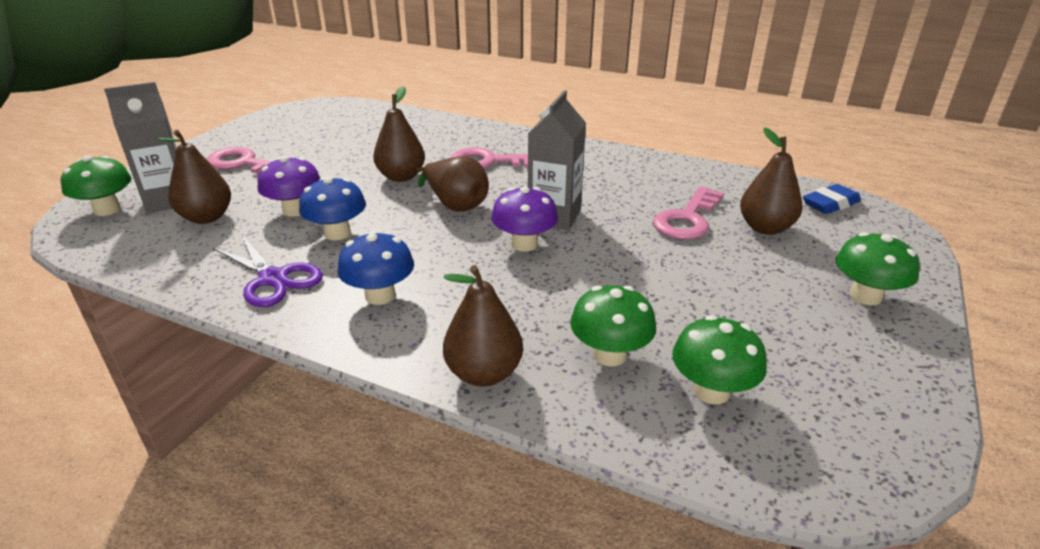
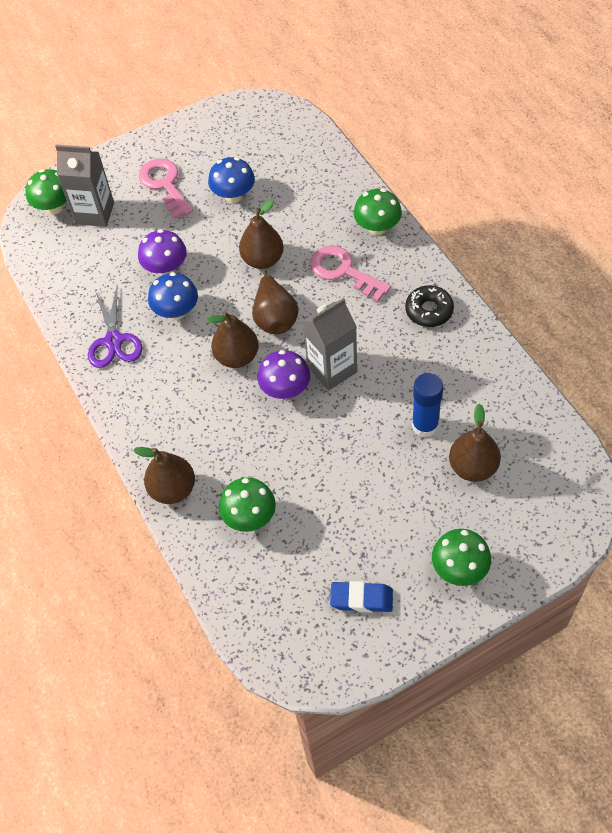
camera: 40 degrees right, 25 degrees up
brown pear [155,130,231,224] -> brown pear moved to [207,311,259,368]
blue mushroom [337,231,414,305] -> blue mushroom moved to [208,157,255,203]
pink key [653,186,724,240] -> blue glue stick [412,373,444,437]
green mushroom [672,315,767,404] -> green mushroom moved to [353,189,402,235]
blue eraser [803,184,861,214] -> blue eraser moved to [330,581,393,612]
none -> black donut [405,285,454,327]

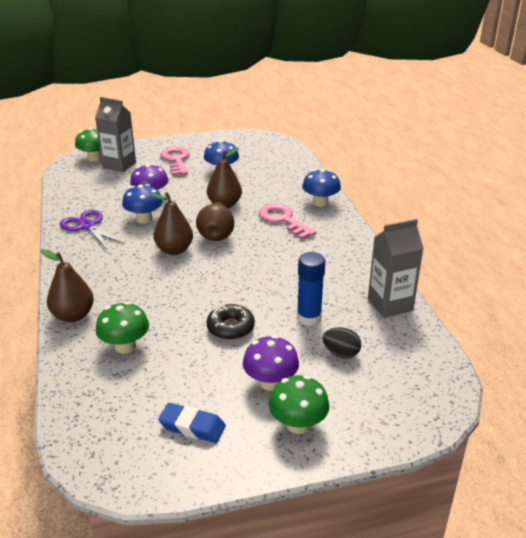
camera: 10 degrees right, 25 degrees down
purple scissors [88,287,142,368] -> purple scissors turned 135 degrees clockwise [60,210,125,249]
purple mushroom [257,350,310,399] -> purple mushroom moved to [243,335,299,391]
grey carton [303,298,357,390] -> grey carton moved to [368,219,424,318]
green mushroom [353,189,402,235] -> blue mushroom [302,169,341,207]
black donut [405,285,454,327] -> black donut moved to [206,304,255,340]
brown pear [449,404,501,482] -> black egg [322,327,361,358]

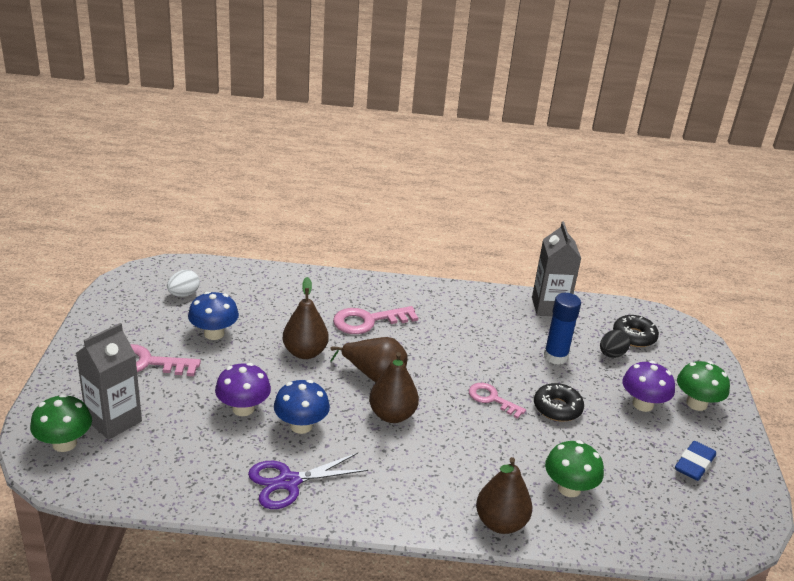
camera: 75 degrees left, 0 degrees up
blue mushroom [302,169,341,207] -> none
none -> white egg [167,270,200,297]
none -> pink key [469,383,526,419]
none -> black donut [613,315,659,347]

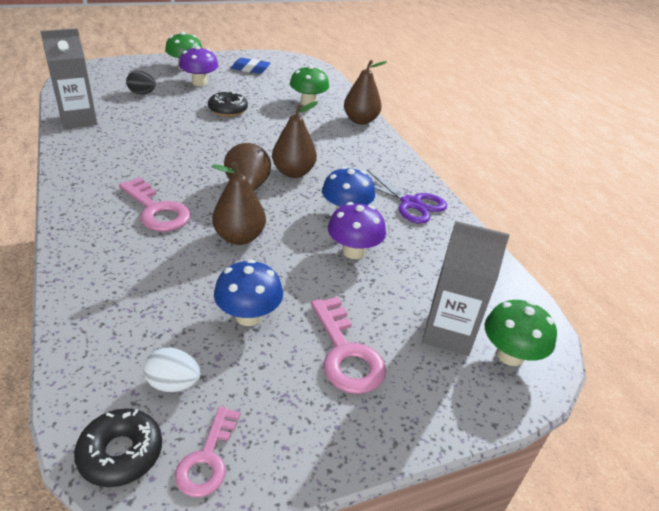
camera: 115 degrees left, 5 degrees up
pink key [469,383,526,419] -> pink key moved to [175,406,240,497]
blue glue stick [544,293,581,365] -> none
black donut [613,315,659,347] -> black donut moved to [74,408,162,487]

